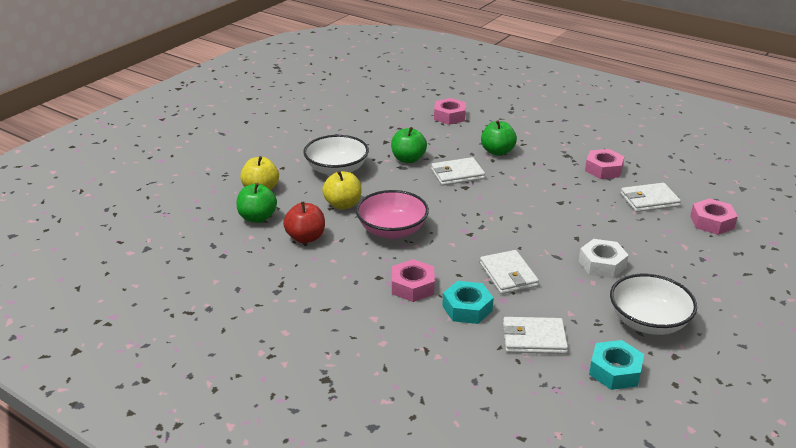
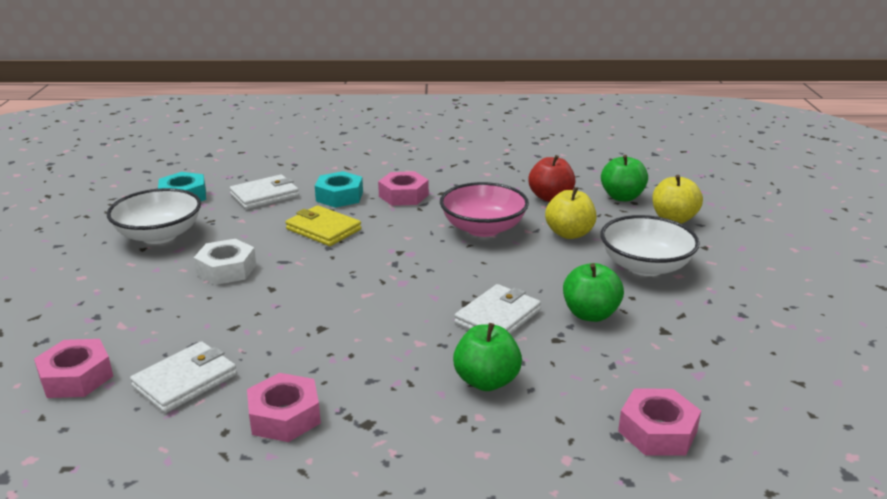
camera: 145 degrees right, 5 degrees down
white wallet [480,250,539,294] -> yellow wallet [286,205,361,246]

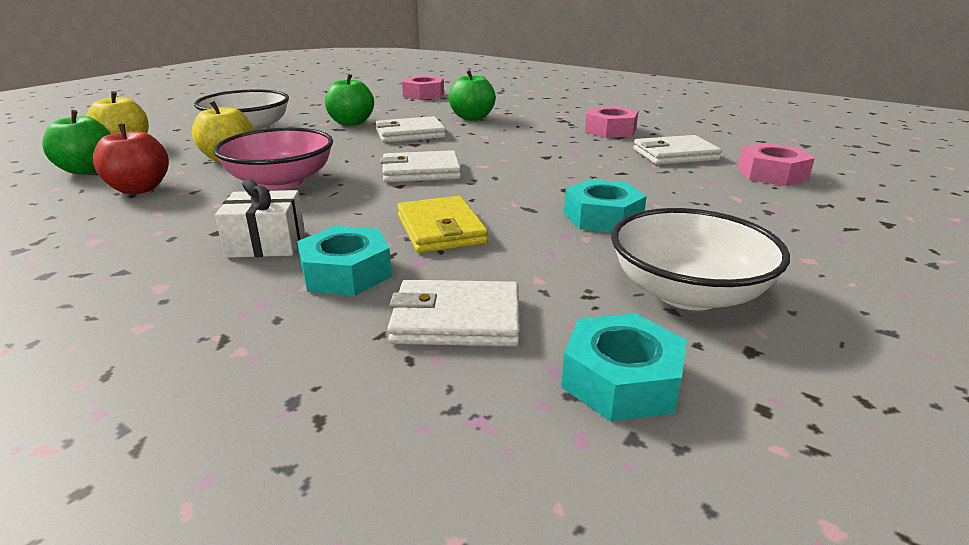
camera: 145 degrees left, 0 degrees up
white nut [194,239,256,285] -> turquoise nut [564,179,647,233]
pink nut [378,171,429,206] -> white gift [215,178,305,258]
none -> white wallet [380,150,461,183]

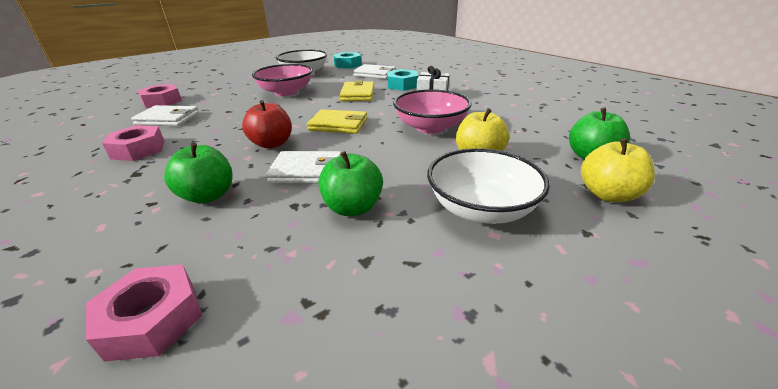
camera: 160 degrees left, 5 degrees up
red apple [93,124,169,194] -> red apple moved to [242,100,292,149]
white wallet [380,150,461,183] -> yellow wallet [307,109,367,134]
turquoise nut [564,179,647,233] -> pink bowl [252,64,313,96]

